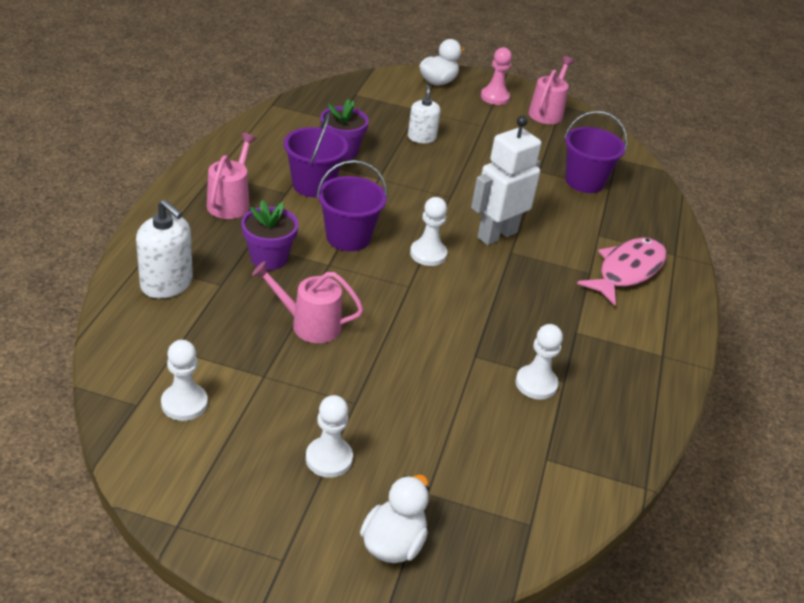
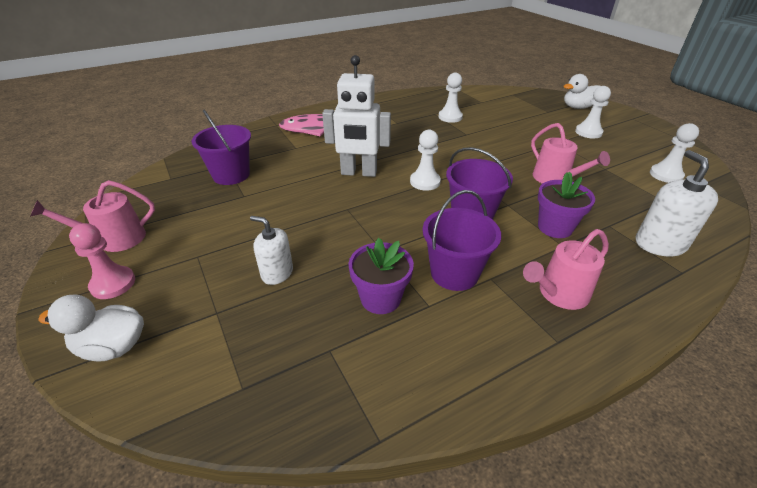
camera: 130 degrees left, 0 degrees up
white soap dispenser [408,84,441,143] -> white soap dispenser turned 75 degrees clockwise [250,216,293,285]

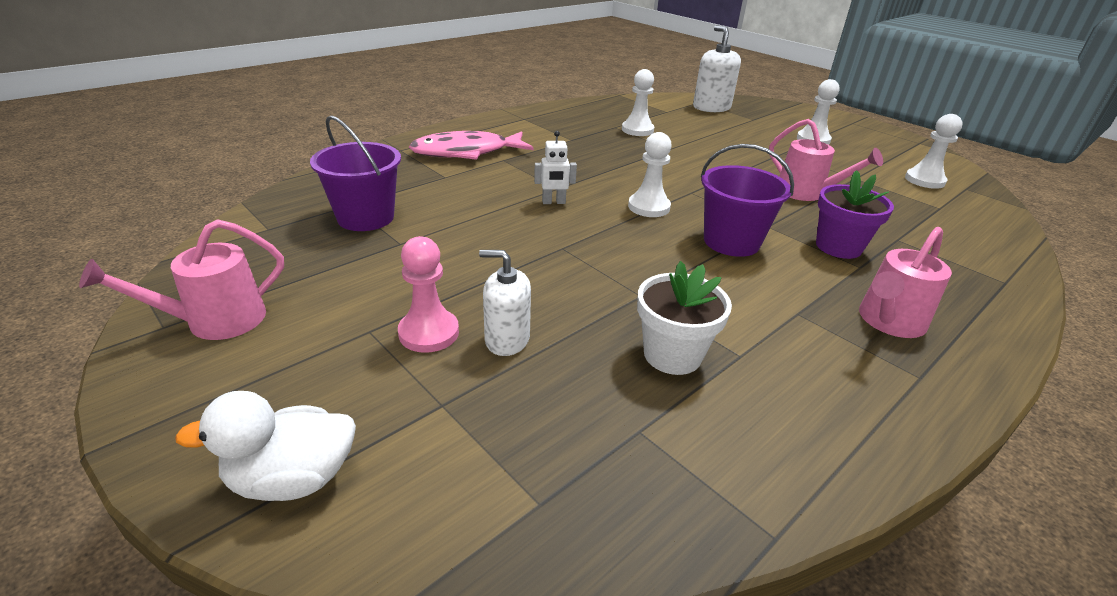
camera: 15 degrees left, 5 degrees down
pink pawn [69,223,135,299] -> pink pawn moved to [398,236,459,353]
white robot [322,55,391,177] -> white robot [534,131,577,204], size x0.46
purple flower pot [348,238,414,314] -> white flower pot [637,261,732,375]
purple bucket [422,190,501,291] -> none
white duck [563,74,600,109] -> none
white soap dispenser [636,150,718,256] -> white soap dispenser moved to [693,25,741,112]

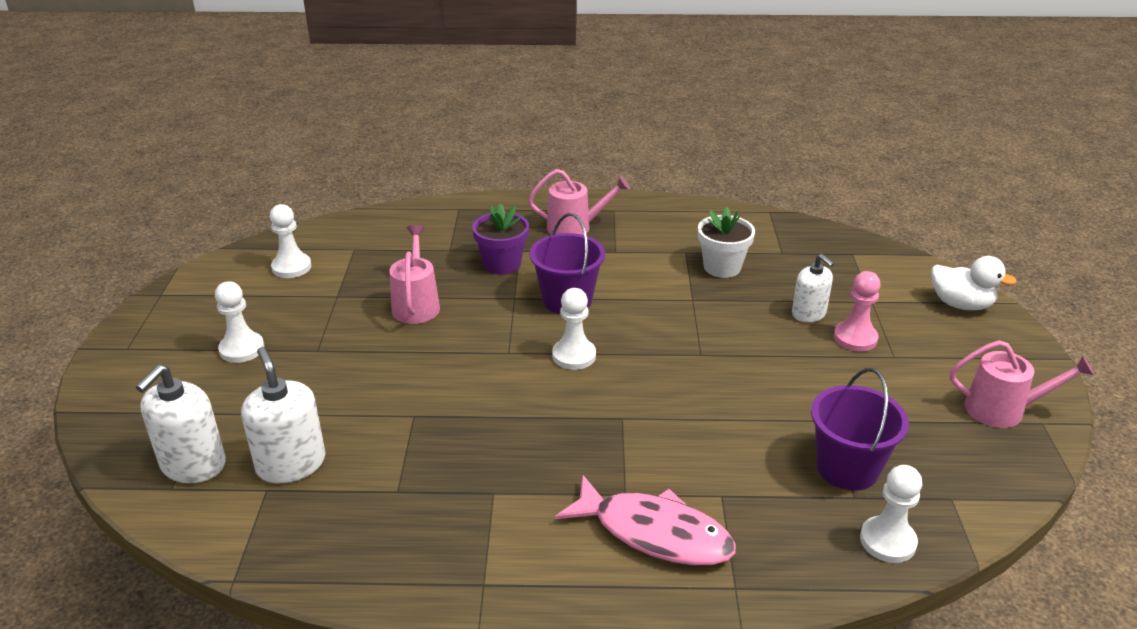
camera: 135 degrees left, 0 degrees up
white robot [534,131,577,204] -> none
white pawn [622,69,654,136] -> white pawn moved to [860,465,922,563]
none -> white soap dispenser [241,347,326,483]

